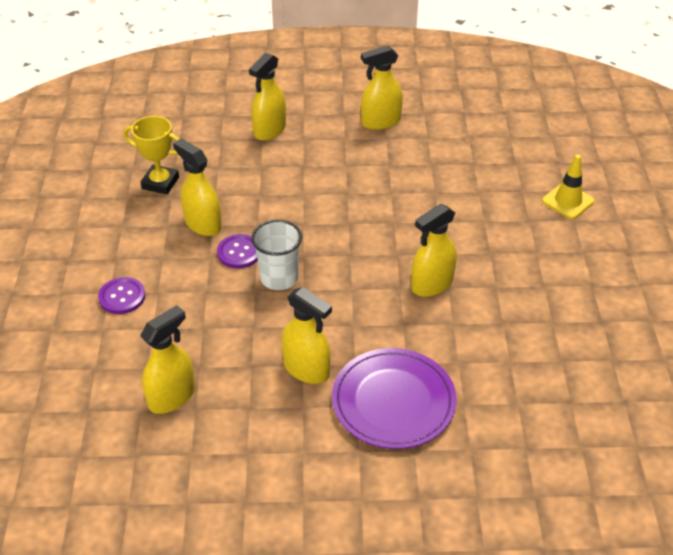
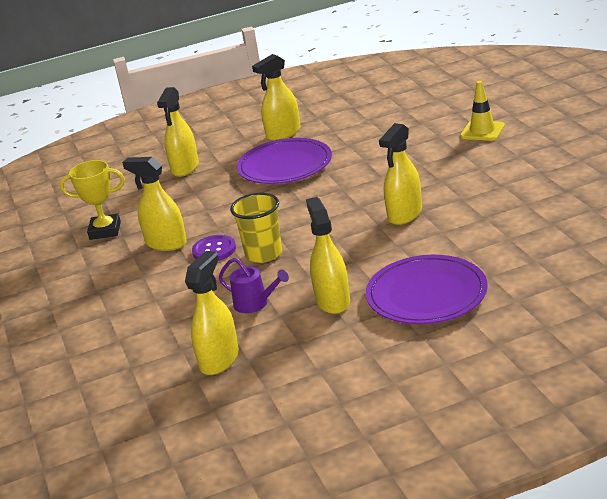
camera: 15 degrees left, 15 degrees down
purple button [98,277,145,314] -> none
white cup [251,220,302,290] -> yellow cup [230,193,282,263]
yellow spray bottle [281,287,332,384] -> yellow spray bottle turned 120 degrees counterclockwise [306,197,350,314]
none -> purple watering can [219,258,289,313]
none -> purple plate [237,138,332,184]

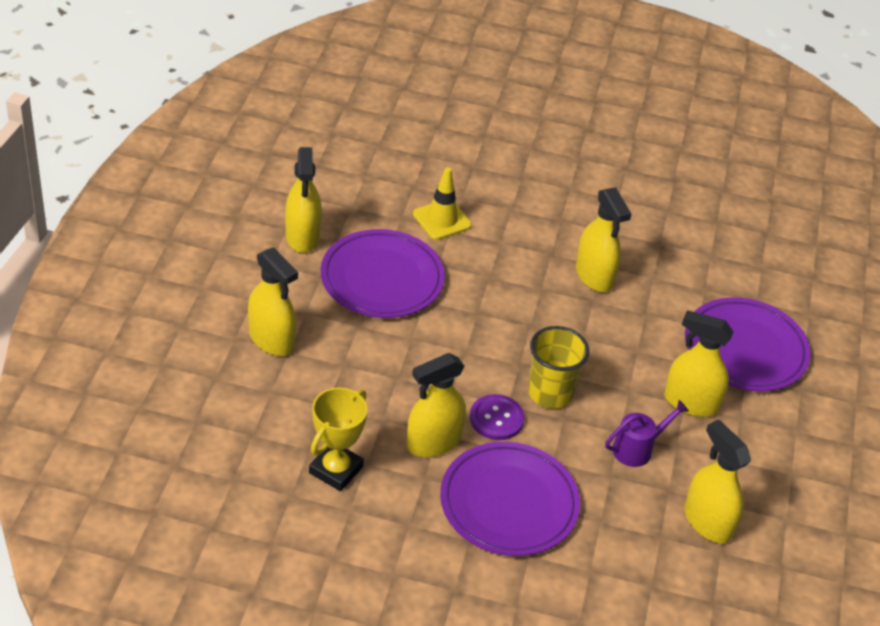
camera: 65 degrees left, 15 degrees up
yellow traffic cone [460,81,505,141] -> yellow traffic cone moved to [413,167,472,240]
none -> purple plate [440,442,580,556]

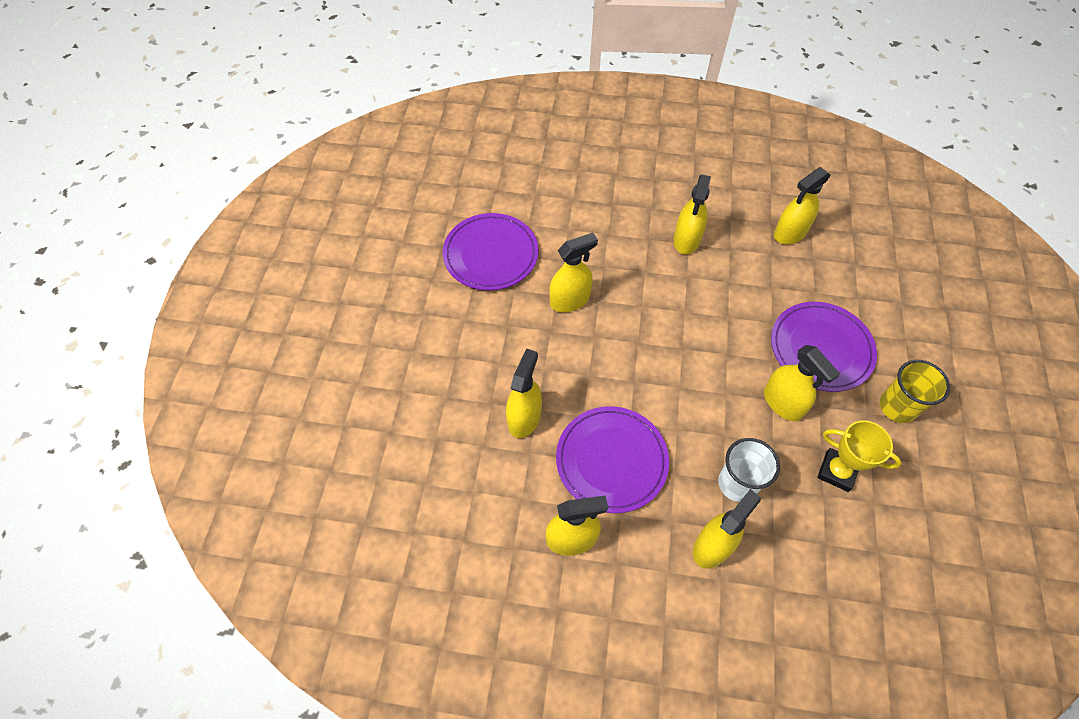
camera: 90 degrees left, 15 degrees up
yellow traffic cone [413,167,472,240] -> yellow spray bottle [506,348,542,438]
purple button [470,394,525,440] -> none
yellow cup [528,326,589,409] -> yellow cup moved to [880,360,950,423]
purple watering can [605,400,689,467] -> none
purple plate [685,297,811,392] -> purple plate moved to [443,213,538,290]
none -> white cup [718,438,780,502]

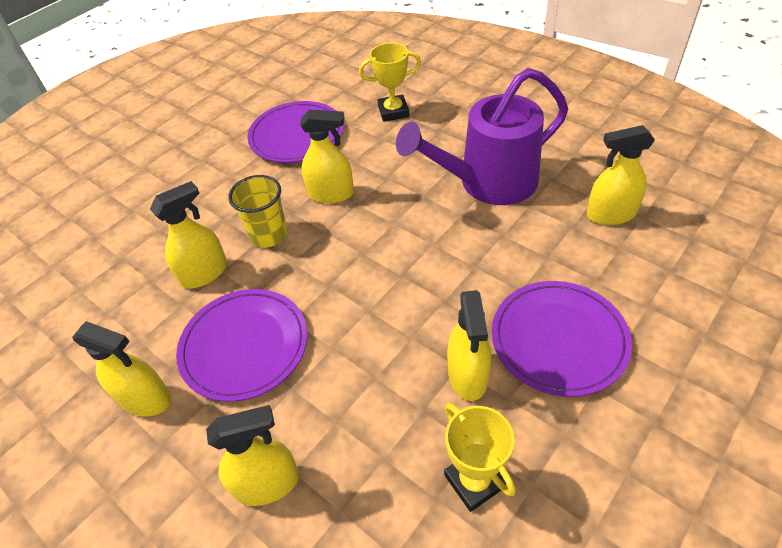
camera: 35 degrees right, 10 degrees down
yellow spray bottle [674,174,711,255] -> purple watering can [396,68,568,205]
white cup [718,438,780,502] -> none
yellow cup [880,360,950,423] -> yellow cup moved to [228,175,287,248]
none -> yellow trophy [359,43,421,122]

